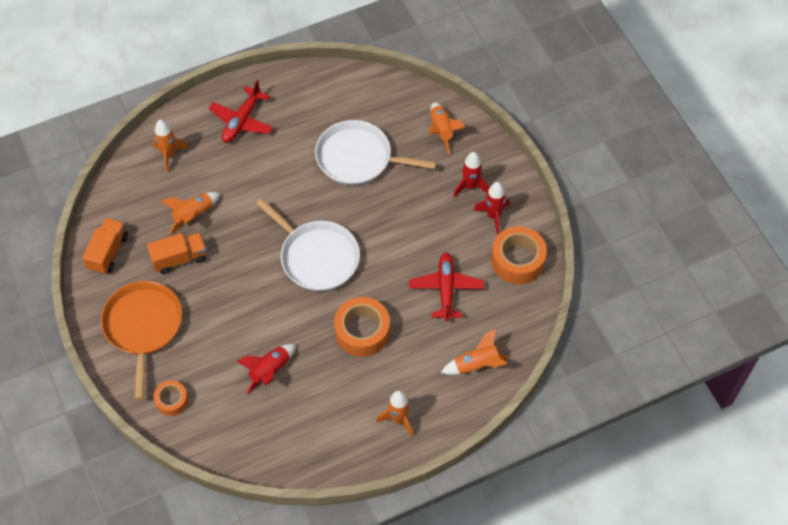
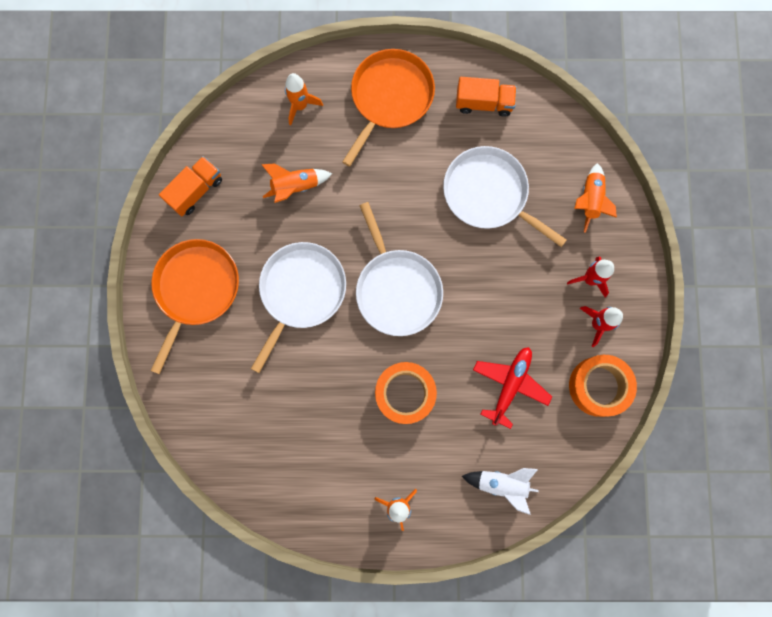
camera: 25 degrees right, 20 degrees up
orange truck [147,233,207,274] -> orange truck moved to [456,77,517,117]
orange tape [154,380,188,416] -> none
red plane [209,80,273,143] -> orange pan [342,49,435,167]
red rocket [236,344,296,394] -> none
orange rocket [441,328,509,375] -> white rocket [462,468,539,515]
none -> white pan [251,242,346,373]

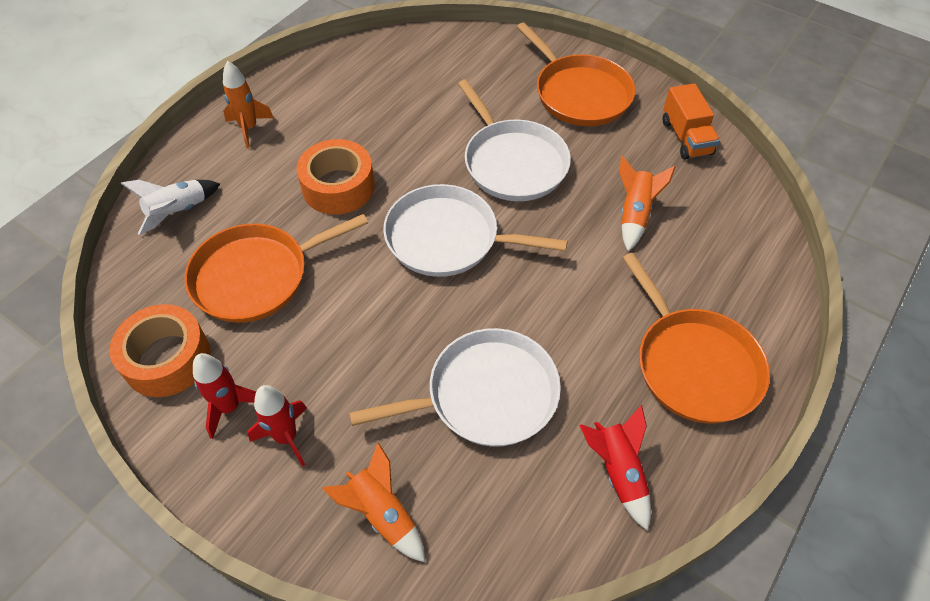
camera: 125 degrees right, 25 degrees down
orange rocket [285,73,323,126] -> none
orange truck [456,77,517,117] -> red rocket [579,405,651,531]
red plane [473,347,552,429] -> orange pan [185,214,368,323]

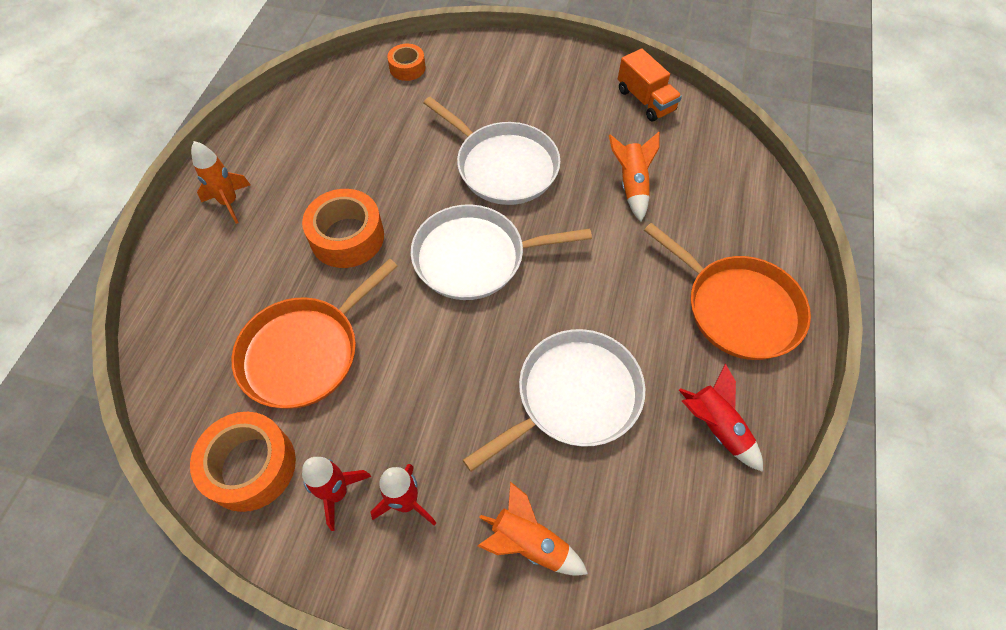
camera: 20 degrees left, 5 degrees up
white rocket [121,180,220,235] -> none
orange pan [517,23,635,126] -> none
none -> orange tape [387,44,426,81]

